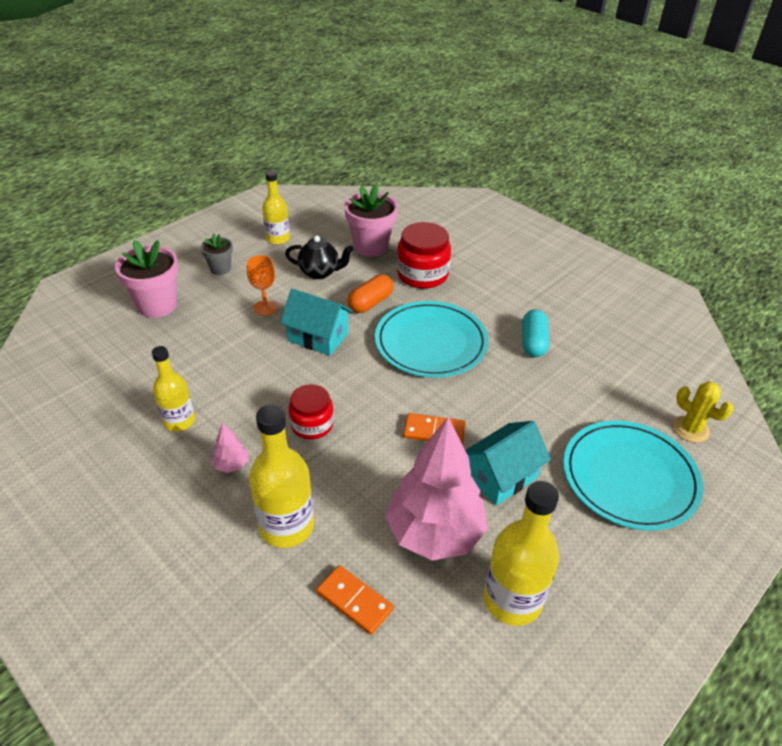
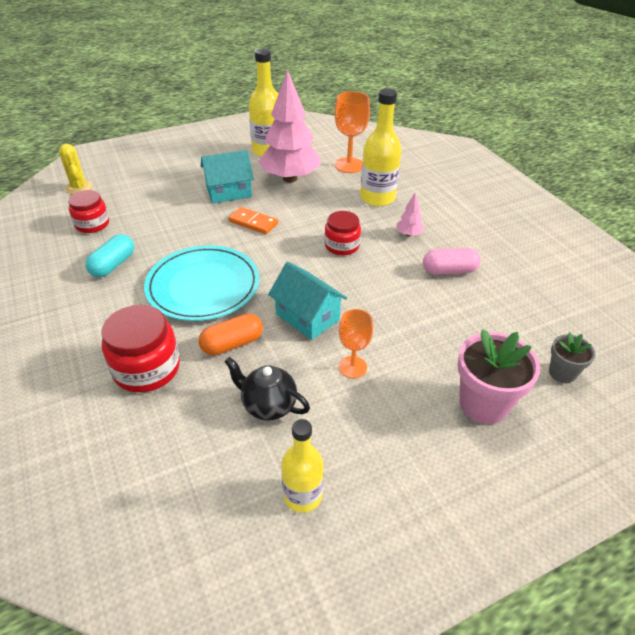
camera: 160 degrees left, 0 degrees up
yellow bottle [152,346,195,432] -> pink capsule [423,248,481,275]
grey flower pot [201,233,233,275] -> grey flower pot moved to [549,332,595,383]
orange domino [316,565,394,635] -> orange goblet [335,91,370,173]
pink flower pot [344,184,398,257] -> none
turquoise plate [563,420,703,531] -> none
none -> red jar [68,190,109,233]

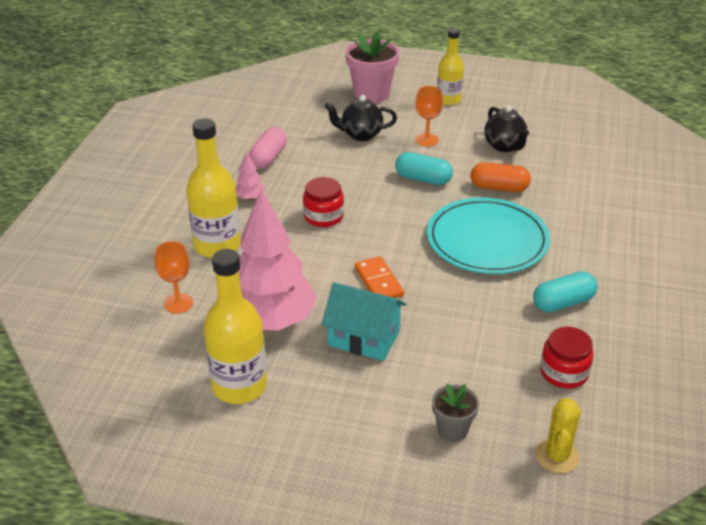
camera: 140 degrees left, 5 degrees down
red jar [101,305,180,393] -> none
turquoise house [268,262,347,340] -> turquoise capsule [395,152,453,185]
yellow bottle [281,419,323,513] -> yellow bottle moved to [437,28,464,105]
orange goblet [335,91,370,173] -> orange goblet [155,241,193,313], size x0.65
pink capsule [423,248,481,275] -> pink capsule turned 75 degrees clockwise [249,127,287,169]
grey flower pot [549,332,595,383] -> grey flower pot moved to [432,384,479,442]
none -> black teapot [325,95,397,141]

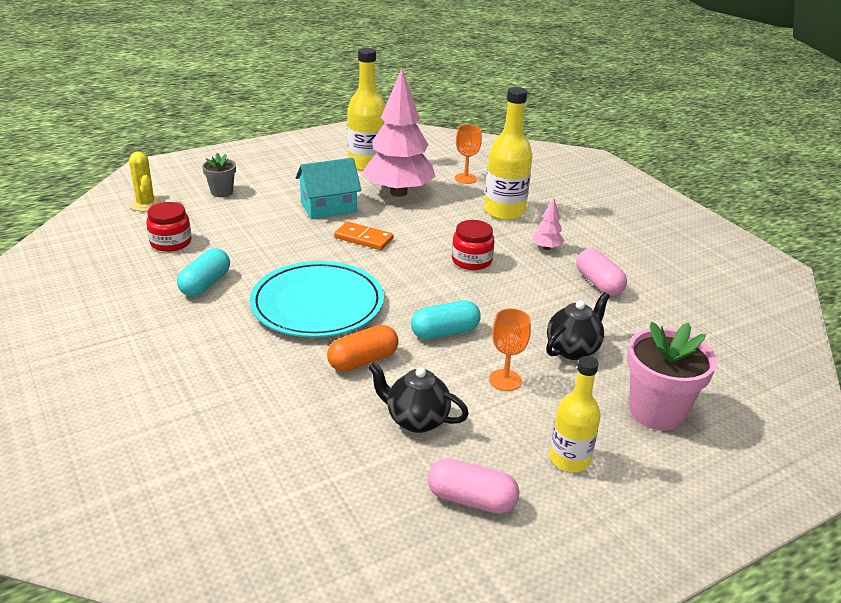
camera: 135 degrees right, 5 degrees down
none -> pink capsule [428,458,520,514]

